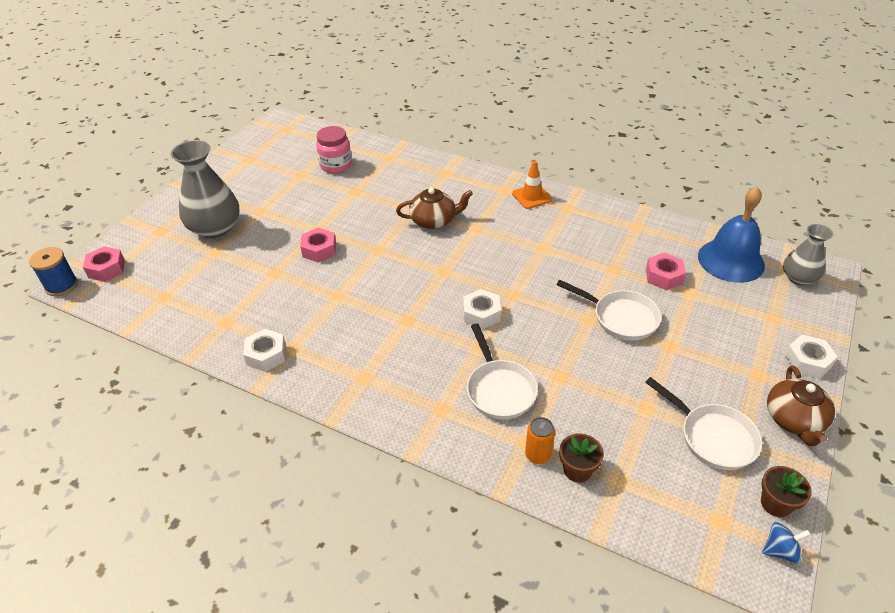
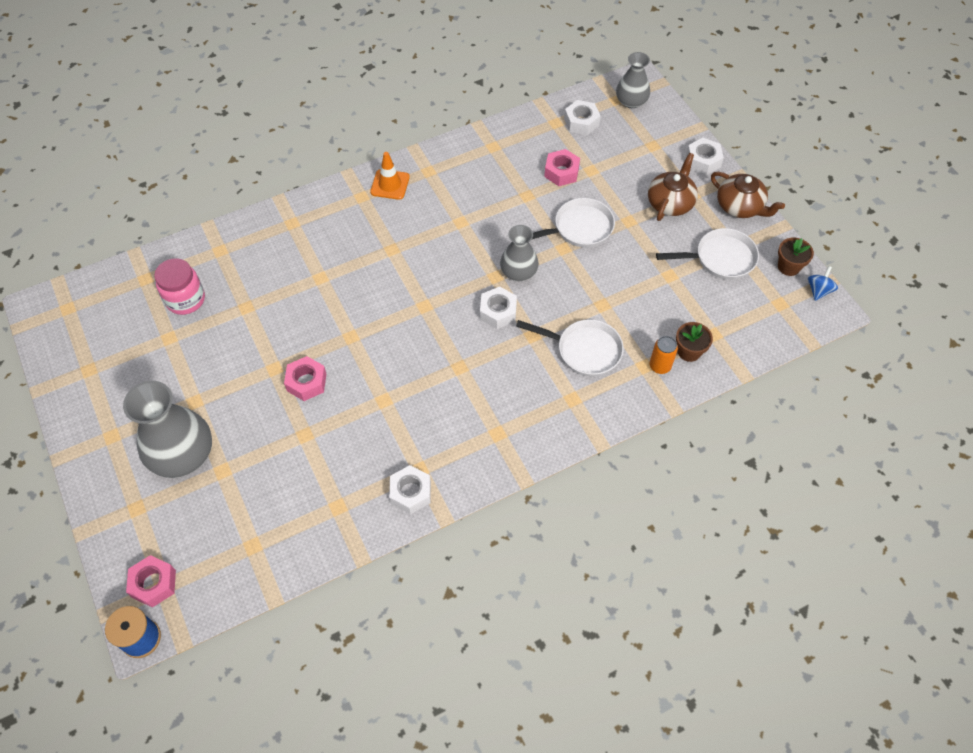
camera: 55 degrees left, 15 degrees up
brown teapot [396,188,473,229] -> brown teapot moved to [648,153,698,221]
blue bell [698,187,765,283] -> white nut [564,100,600,135]
none -> grey vase [500,225,539,281]

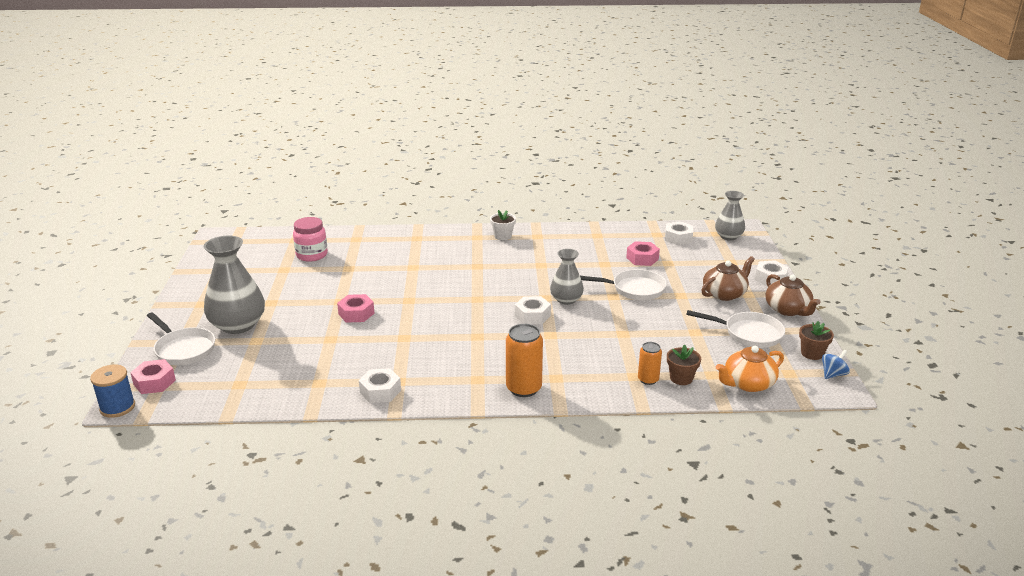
camera: 25 degrees right, 30 degrees down
orange traffic cone [370,152,410,200] -> white flower pot [490,210,516,240]
white pan [516,319,624,377] -> white pan moved to [147,312,215,365]
none -> orange can [506,324,543,397]
none -> orange teapot [716,346,784,392]

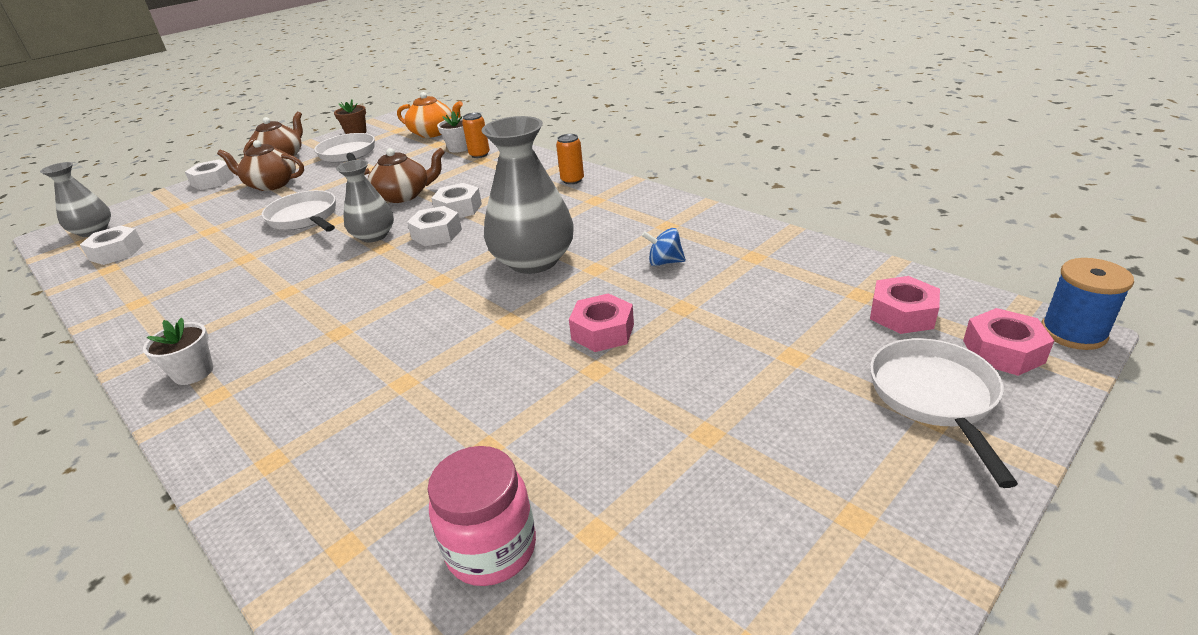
camera: 130 degrees left, 5 degrees up
grey vase [203,236,265,334] -> grey vase moved to [482,116,574,274]
white nut [359,368,401,403] -> white nut moved to [431,183,482,218]
orange can [506,324,543,397] -> orange can [556,134,584,184], size x0.60
pink nut [626,241,660,266] -> pink nut moved to [870,276,940,334]
brown flower pot [667,345,701,385] -> white flower pot [437,111,468,153]
blue spinning top [822,350,850,379] -> blue spinning top moved to [642,228,686,266]
none -> brown teapot [364,148,445,203]

